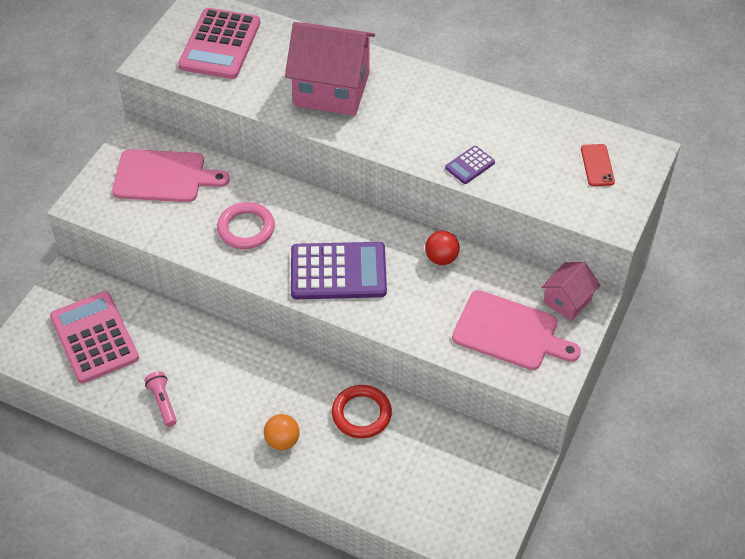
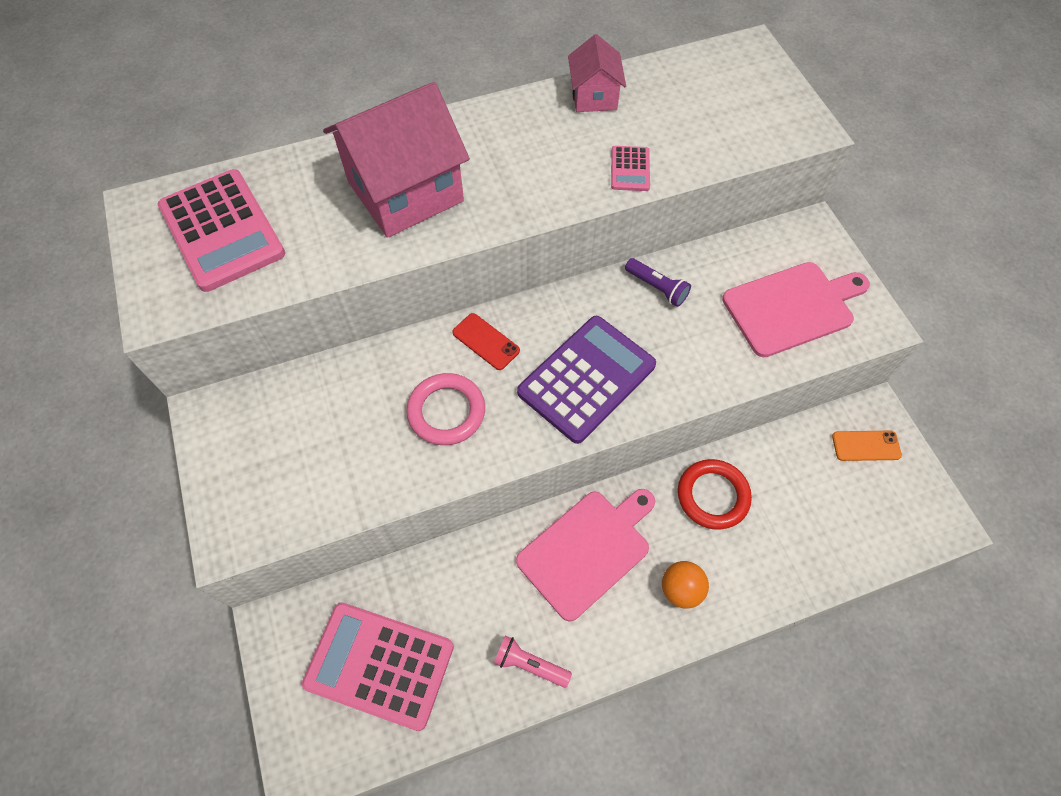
camera: 45 degrees left, 10 degrees up
pink cutting board [112,149,230,202] -> pink cutting board moved to [516,489,655,621]
red ball [425,231,460,265] -> purple flashlight [625,258,691,307]
purple calculator [445,146,495,184] -> pink calculator [611,146,650,191]
pink house [541,262,600,321] -> pink house moved to [568,34,626,112]
red phone [581,144,615,186] -> red phone moved to [452,313,520,370]
none -> orange phone [832,431,902,461]

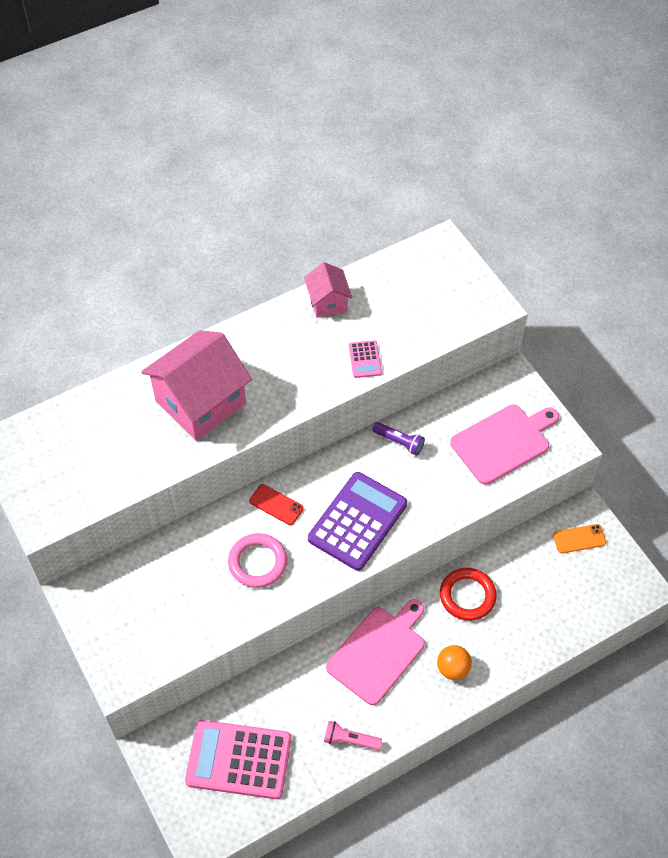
camera: 10 degrees left, 5 degrees down
pink calculator [158,169,285,292] -> none

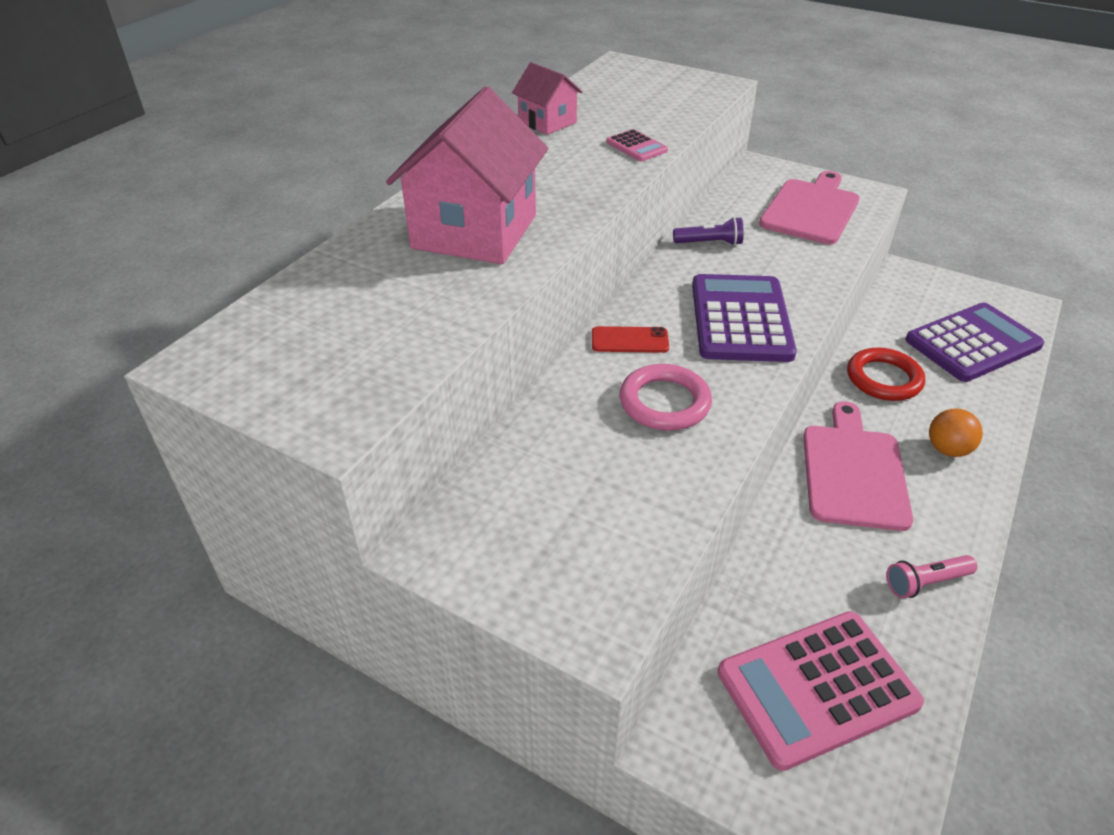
camera: 30 degrees left, 15 degrees down
orange phone [553,524,606,553] -> none
none -> purple calculator [905,303,1044,382]

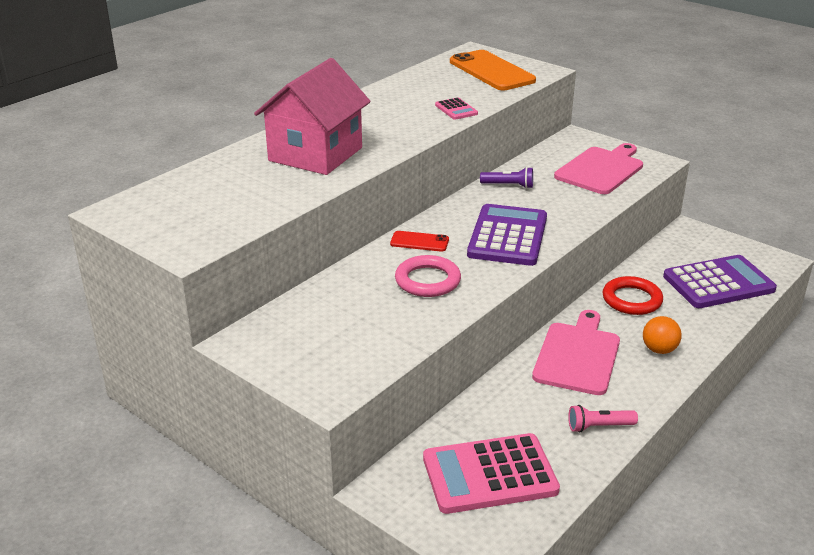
camera: 10 degrees right, 10 degrees down
pink house [512,62,583,135] -> none
none -> orange phone [450,50,536,90]

